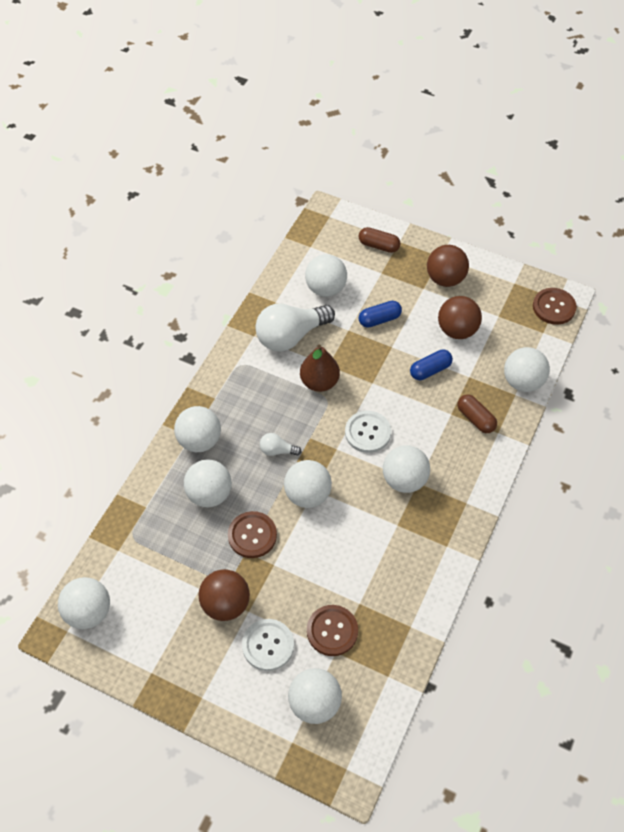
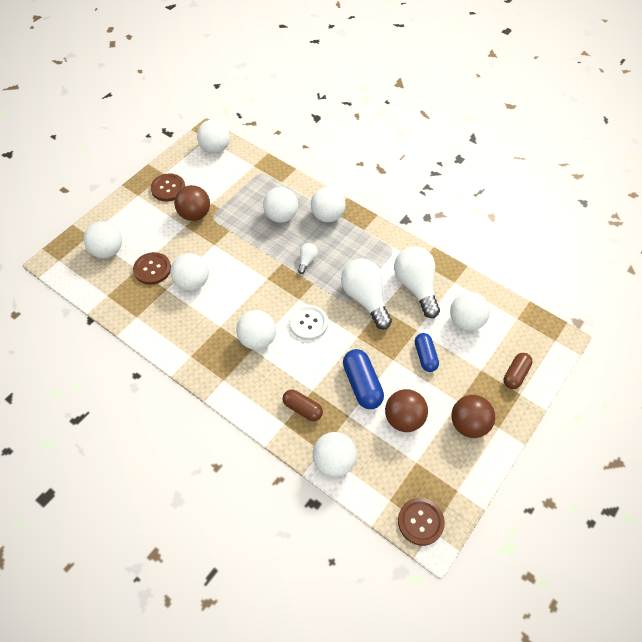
camera: 100 degrees right, 0 degrees up
brown button [228,511,277,558] -> brown button moved to [150,173,185,201]
white button [242,619,294,671] -> none
white ball [284,460,332,508] -> white ball moved to [170,253,209,291]
brown pear [300,345,340,392] -> white light bulb [341,258,392,330]
blue capsule [410,350,453,380] -> blue capsule [343,349,384,409], size x1.50
brown capsule [458,395,497,433] -> brown capsule turned 60 degrees clockwise [283,390,323,421]

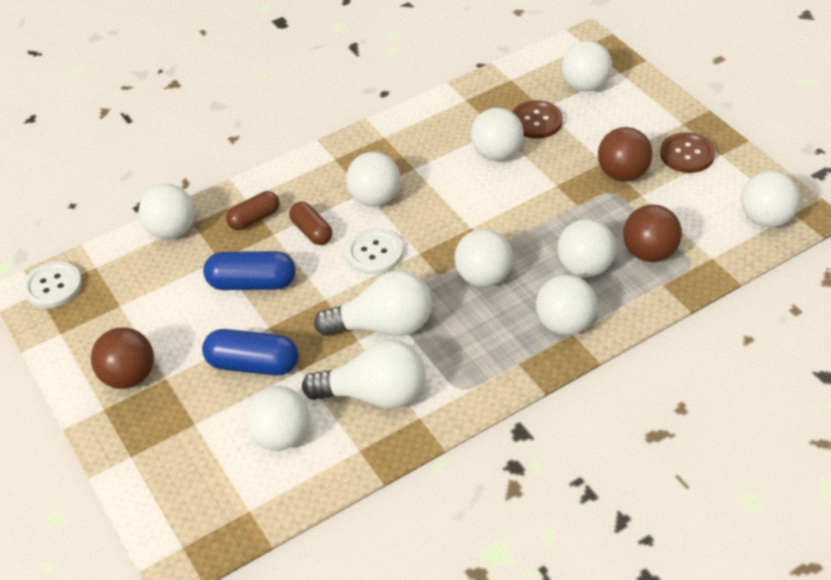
camera: 115 degrees right, 10 degrees down
white light bulb [298,243,318,274] -> white ball [454,229,513,287]
brown ball [385,389,428,432] -> brown ball moved to [623,204,682,262]
brown button [398,498,445,546] -> white button [22,261,82,308]
blue capsule [415,333,439,372] -> blue capsule [202,329,299,376], size x1.50
brown capsule [504,353,533,389] -> brown capsule moved to [289,202,332,245]

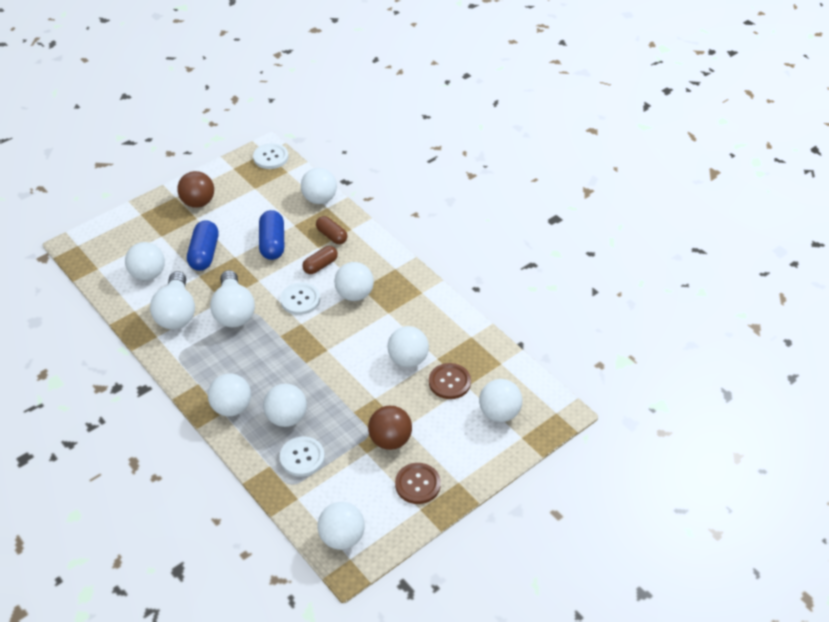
camera: 80 degrees right, 0 degrees up
white ball [454,229,513,287] -> none
brown ball [623,204,682,262] -> white button [280,437,325,477]

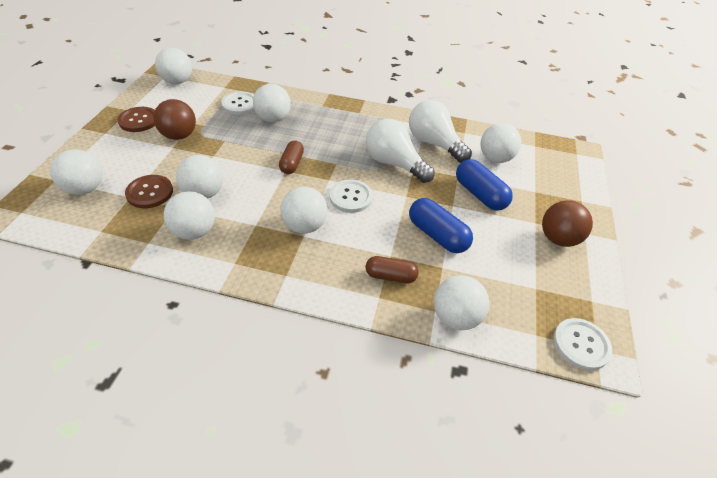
camera: 140 degrees right, 0 degrees up
white ball [208,373,251,416] -> white ball moved to [164,191,215,240]
brown capsule [302,246,338,274] -> brown capsule moved to [279,140,304,174]

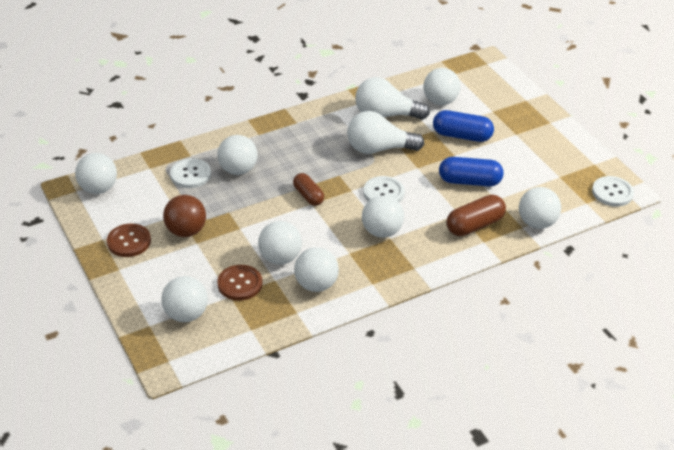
camera: 40 degrees left, 5 degrees down
brown capsule [366,256,419,283] -> brown capsule [446,195,506,236], size x1.50
brown ball [542,200,593,247] -> none

